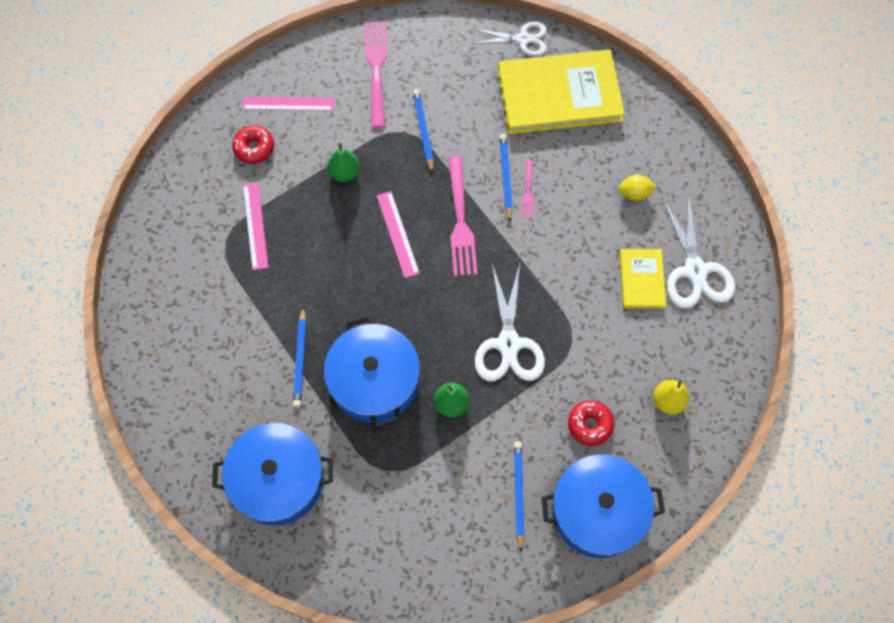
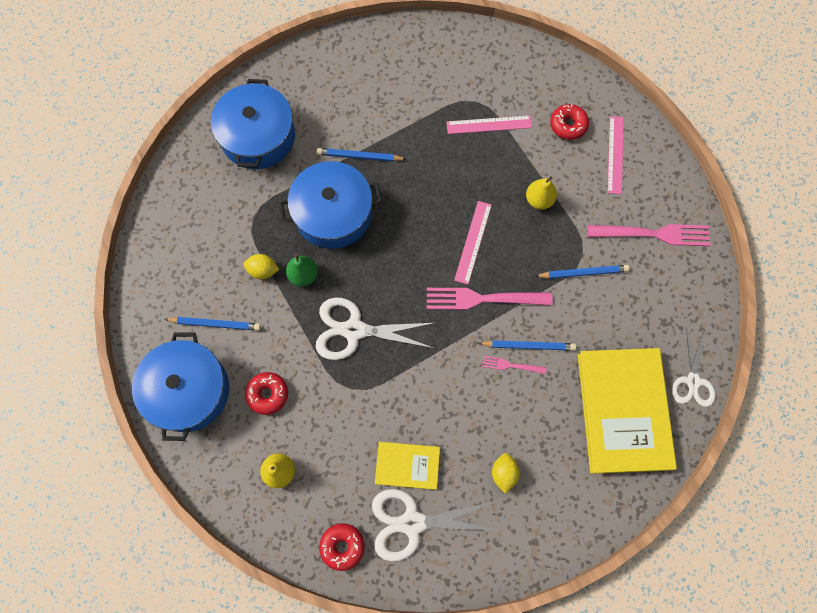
camera: 95 degrees right, 5 degrees up
green pear [327,143,360,182] -> yellow pear [526,176,557,210]
pink ruler [377,191,420,278] -> pink ruler turned 60 degrees counterclockwise [454,201,492,285]
none -> yellow lemon [243,254,279,279]
none -> red donut [319,523,365,571]

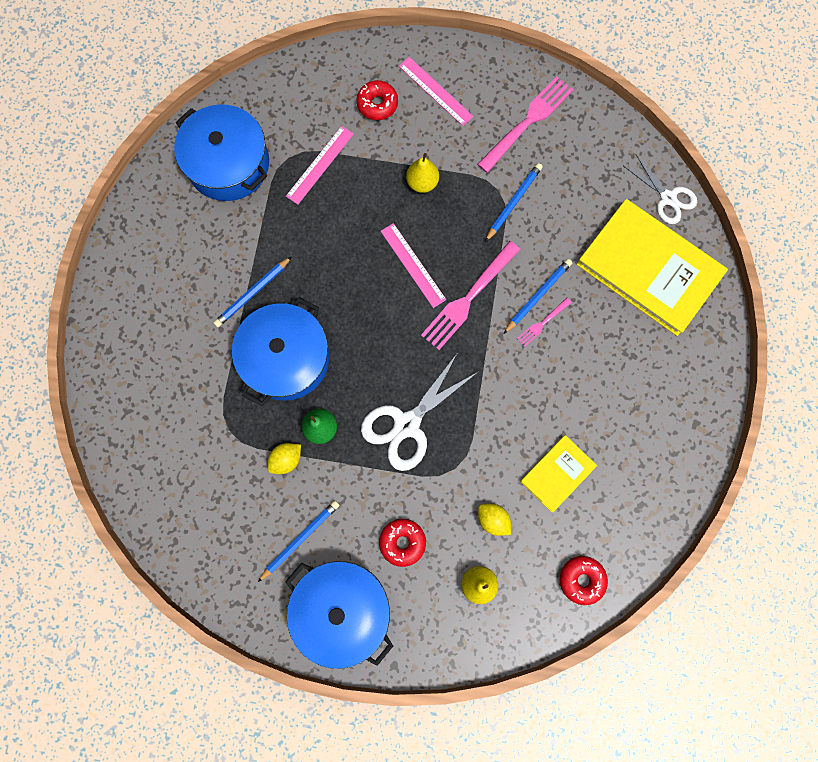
camera: 50 degrees left, 5 degrees up
blue pot [211,79,295,169] -> blue pot moved to [174,104,269,201]
white scissors [372,489,502,562] -> none
yellow lemon [492,453,520,494] -> yellow lemon moved to [478,503,511,536]

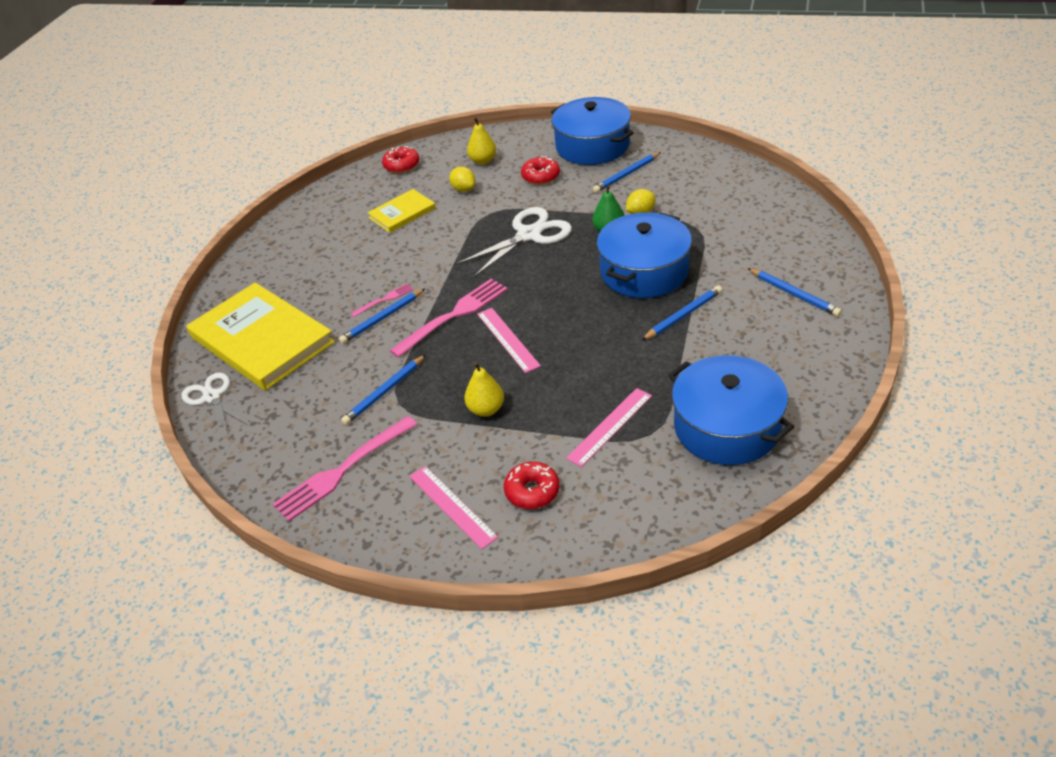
camera: 170 degrees left, 35 degrees down
none -> blue pencil [747,268,842,317]

